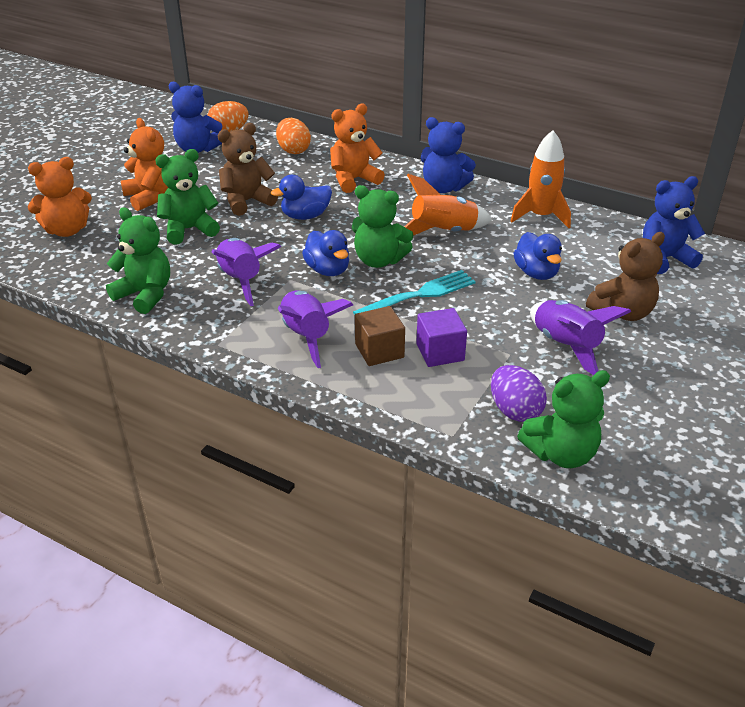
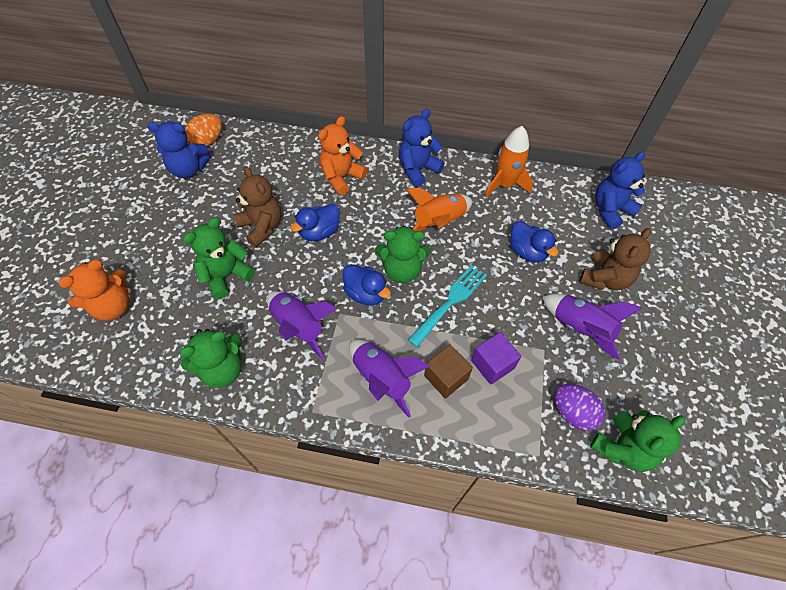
camera: 20 degrees left, 20 degrees up
green teddy bear [106,207,170,314] -> green teddy bear turned 135 degrees clockwise [179,329,242,388]
orange teddy bear [121,118,168,211] -> none
brown teddy bear [218,123,278,216] -> brown teddy bear turned 105 degrees clockwise [234,166,281,247]
orange egg [276,118,311,154] -> none
blue teddy bear [421,117,476,193] -> blue teddy bear turned 135 degrees clockwise [399,109,445,187]

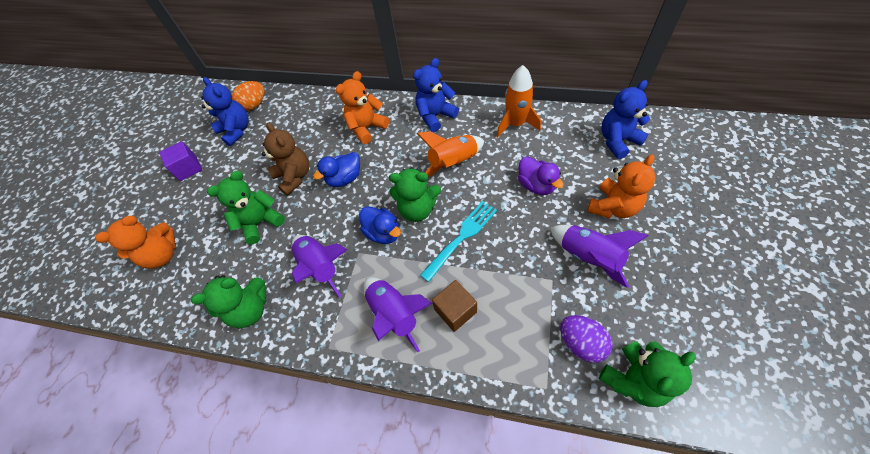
camera: 10 degrees right, 0 degrees up
blue teddy bear [147,121,211,178] -> blue teddy bear turned 135 degrees counterclockwise [201,77,249,146]
purple cube [471,332,521,385] -> purple cube moved to [159,141,202,181]
blue duck [510,221,558,262] -> purple duck [518,156,564,195]
brown teddy bear [579,228,651,290] -> orange teddy bear [587,155,656,218]

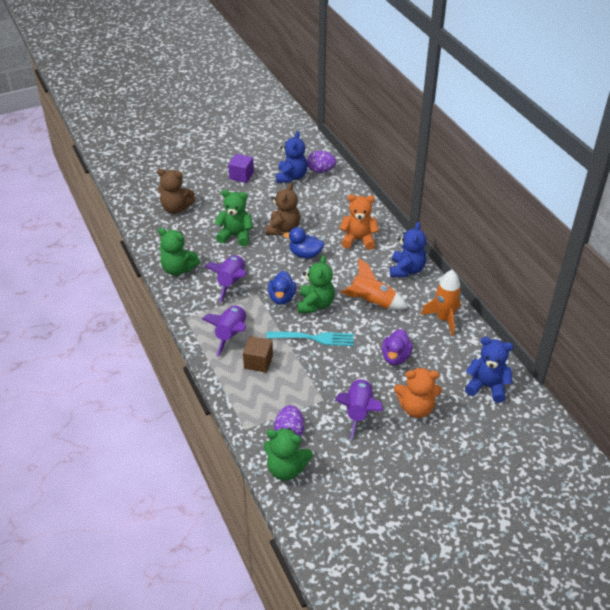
camera: 45 degrees right, 15 degrees down
orange teddy bear [95,216,176,268] -> brown teddy bear [157,169,195,214]
orange egg [232,81,265,111] -> purple egg [307,151,336,173]
green teddy bear [389,167,441,222] -> green teddy bear turned 135 degrees counterclockwise [297,255,335,313]
blue teddy bear [413,58,459,132] -> blue teddy bear turned 90 degrees clockwise [390,222,426,277]

